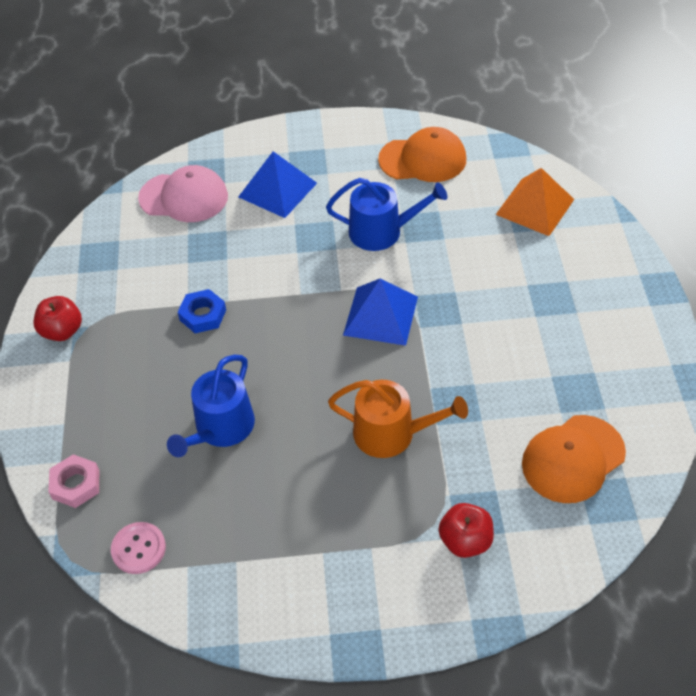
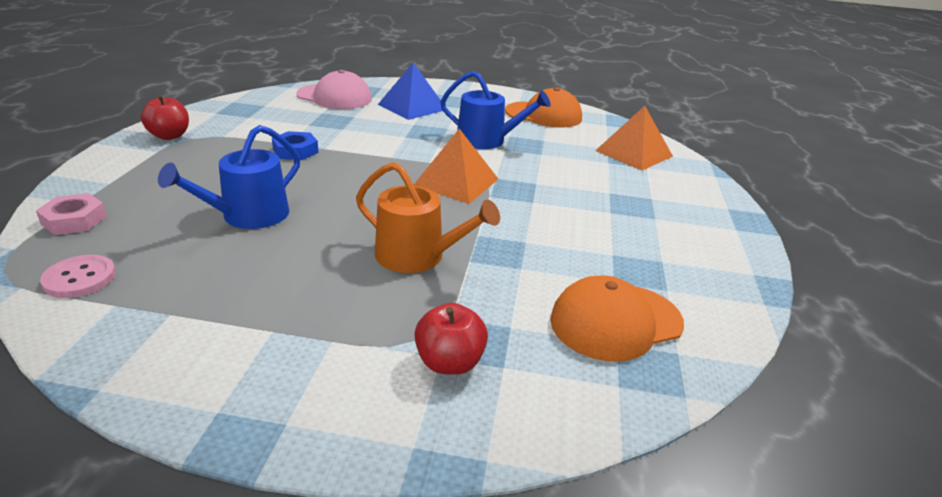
camera: 10 degrees right, 20 degrees down
blue pyramid [343,278,418,346] -> orange pyramid [414,129,498,204]

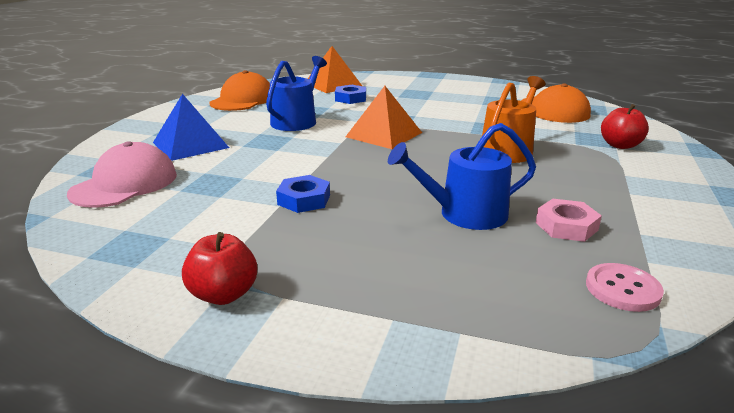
camera: 80 degrees left, 5 degrees down
pink nut [36,193,107,235] -> pink nut moved to [536,199,602,242]
blue watering can [158,125,300,229] -> blue watering can turned 120 degrees clockwise [388,123,536,230]
none -> blue nut [335,85,366,104]

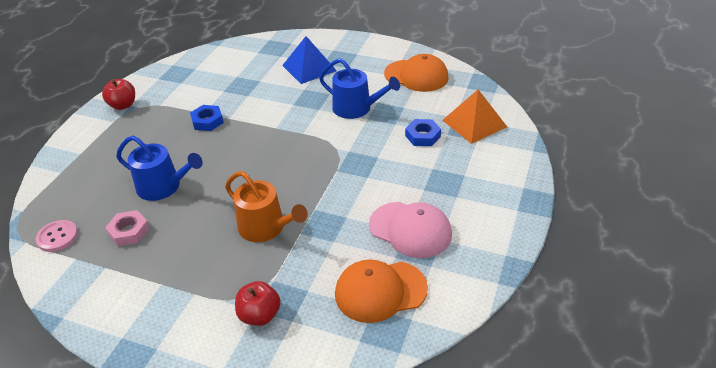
camera: 95 degrees right, 15 degrees up
pink cap [67,141,177,208] -> pink cap moved to [369,202,452,258]
orange pyramid [346,86,422,149] -> none
blue watering can [388,123,536,230] -> blue watering can turned 120 degrees clockwise [116,136,203,201]

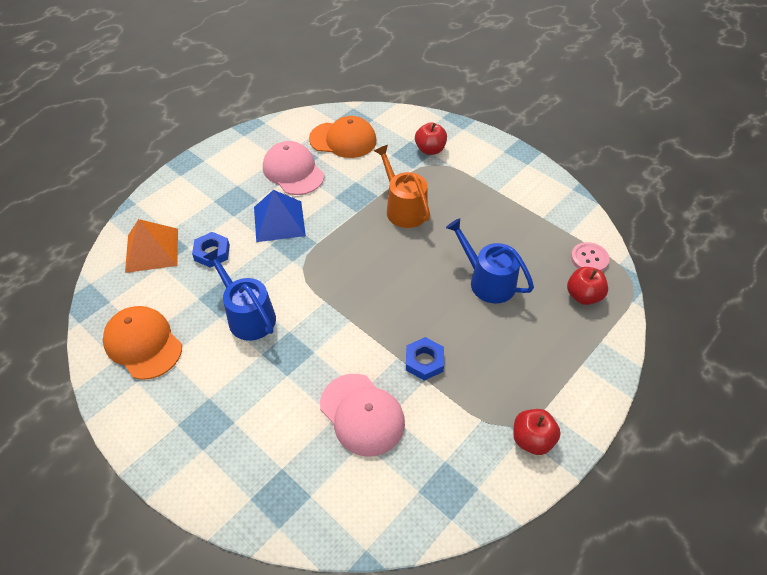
camera: 160 degrees left, 10 degrees up
pink nut [105,210,150,246] -> none
blue pyramid [282,36,337,84] -> blue pyramid moved to [254,190,306,242]
none -> pink cap [320,374,405,457]
none -> red apple [567,267,608,305]

